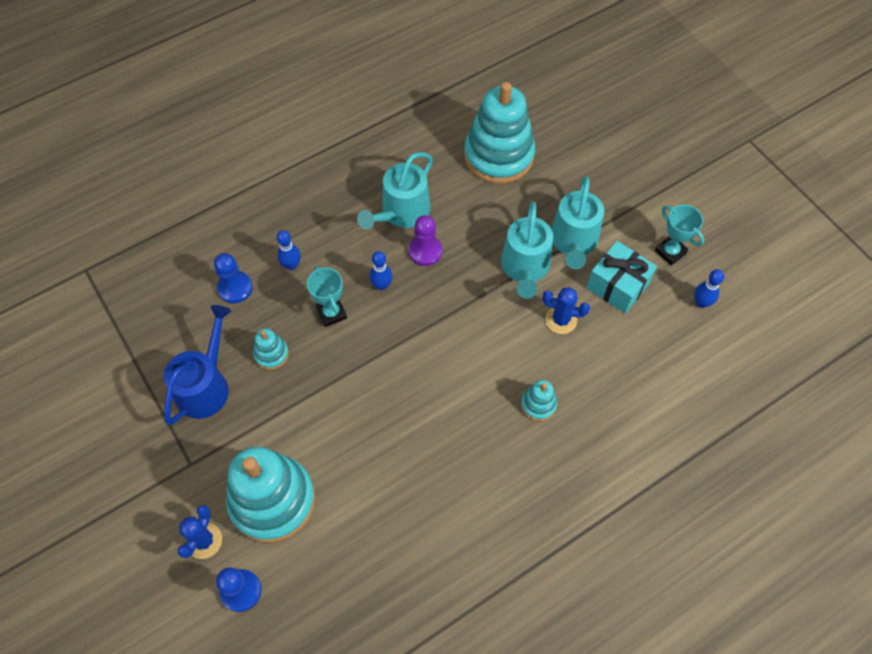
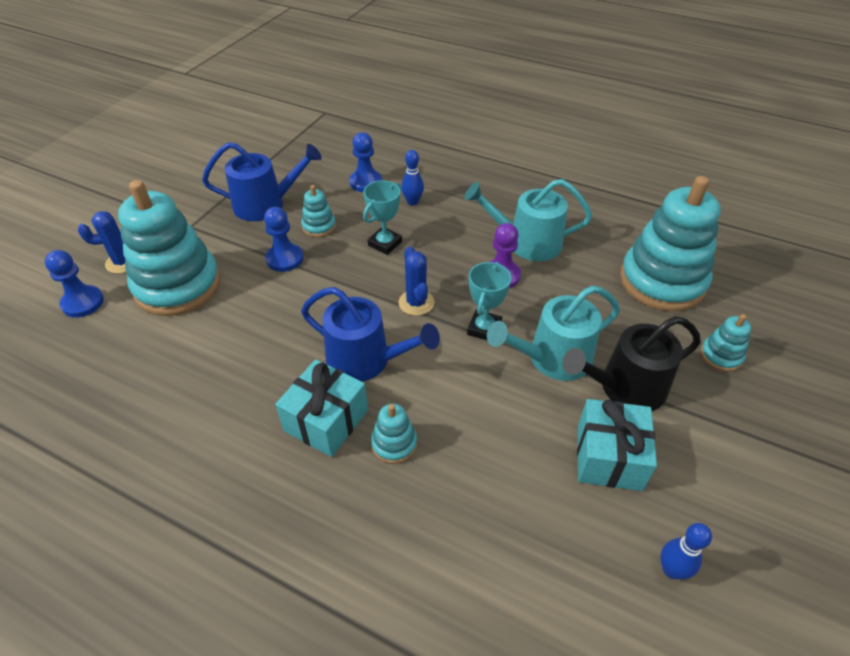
camera: 60 degrees right, 15 degrees down
blue bowling pin [369,251,393,290] -> none
blue cactus [542,287,590,334] -> blue cactus moved to [398,247,435,316]
turquoise watering can [551,176,604,269] -> black watering can [562,316,701,411]
turquoise trophy [654,205,704,265] -> turquoise trophy moved to [467,262,511,340]
none -> blue pawn [264,207,303,272]
none -> turquoise gift [275,359,368,457]
none -> blue watering can [301,287,440,382]
none -> turquoise stacking toy [700,314,751,372]

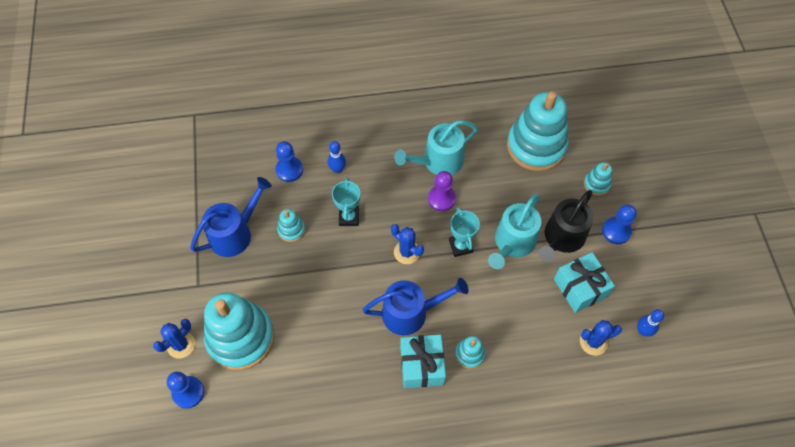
camera: 35 degrees left, 15 degrees up
blue pawn [264,207,303,272] -> blue pawn moved to [602,204,637,244]
none -> blue cactus [580,320,622,356]

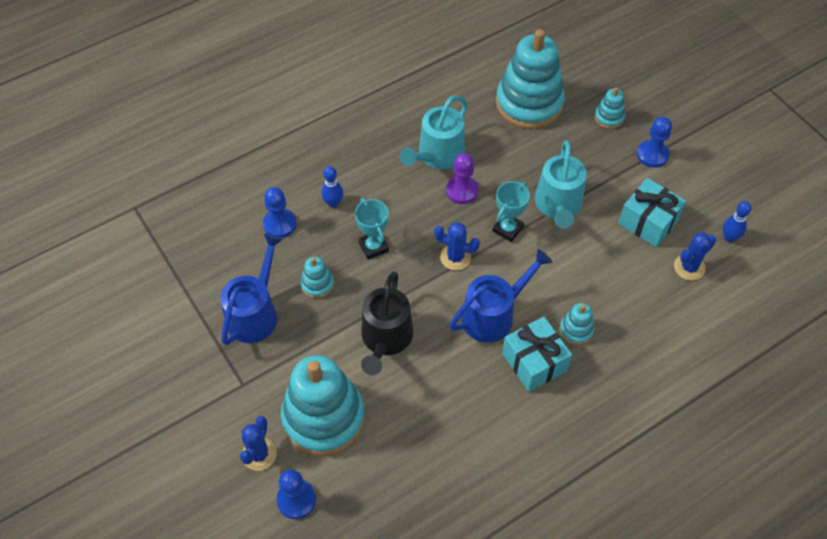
camera: 25 degrees left, 5 degrees down
turquoise trophy [449,207,480,257] -> turquoise trophy turned 75 degrees clockwise [493,181,530,242]
black watering can [539,190,593,262] -> black watering can moved to [361,271,413,375]

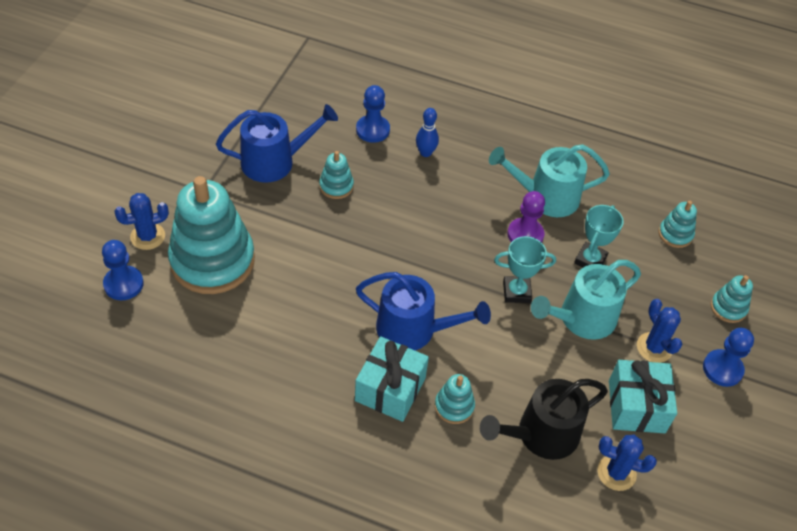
camera: 50 degrees right, 5 degrees down
turquoise trophy [355,198,389,260] -> turquoise trophy moved to [574,205,624,267]
black watering can [361,271,413,375] -> black watering can moved to [480,379,608,460]
blue cactus [434,222,480,270] -> blue cactus moved to [637,299,682,363]
turquoise stacking toy [496,29,565,129] -> turquoise stacking toy [659,201,697,248], size x0.44
blue bowling pin [723,201,751,242] -> none

